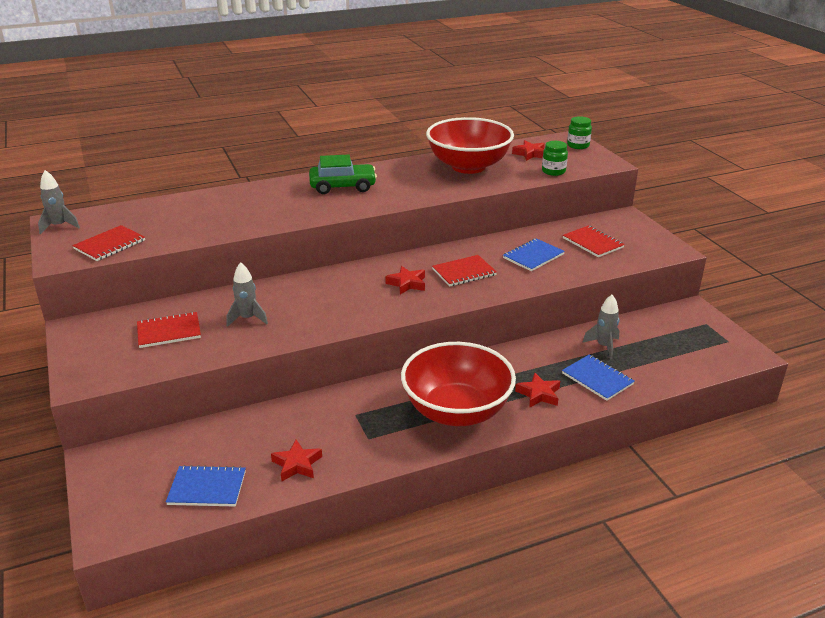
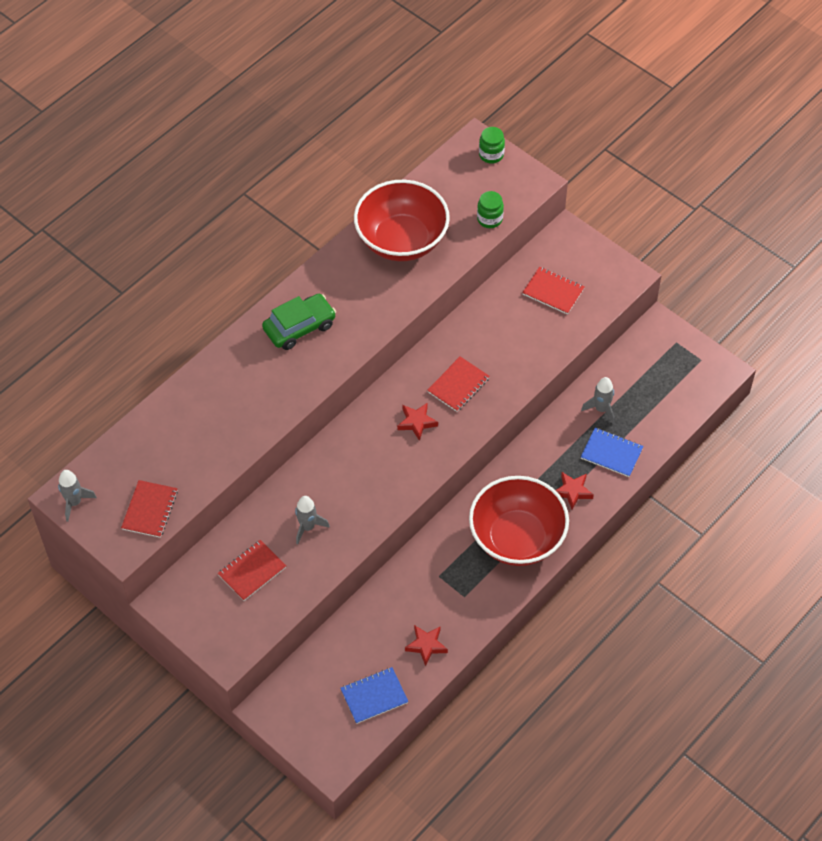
camera: 25 degrees left, 25 degrees up
blue notebook [503,238,565,271] -> none
red star [512,140,545,161] -> none

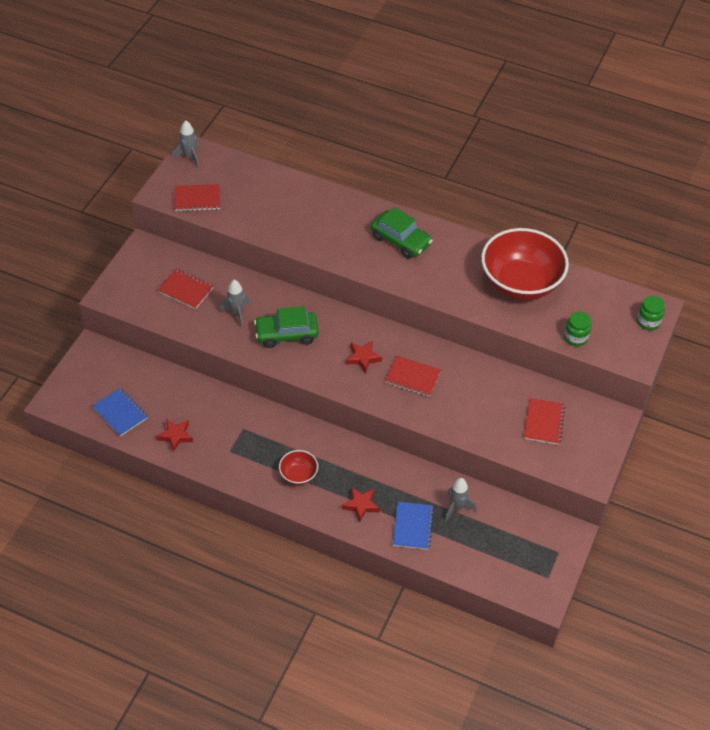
camera: 70 degrees right, 5 degrees down
red bowl [469,476,569,566] -> red bowl [279,450,318,485], size x0.44
none -> green car [254,306,319,348]

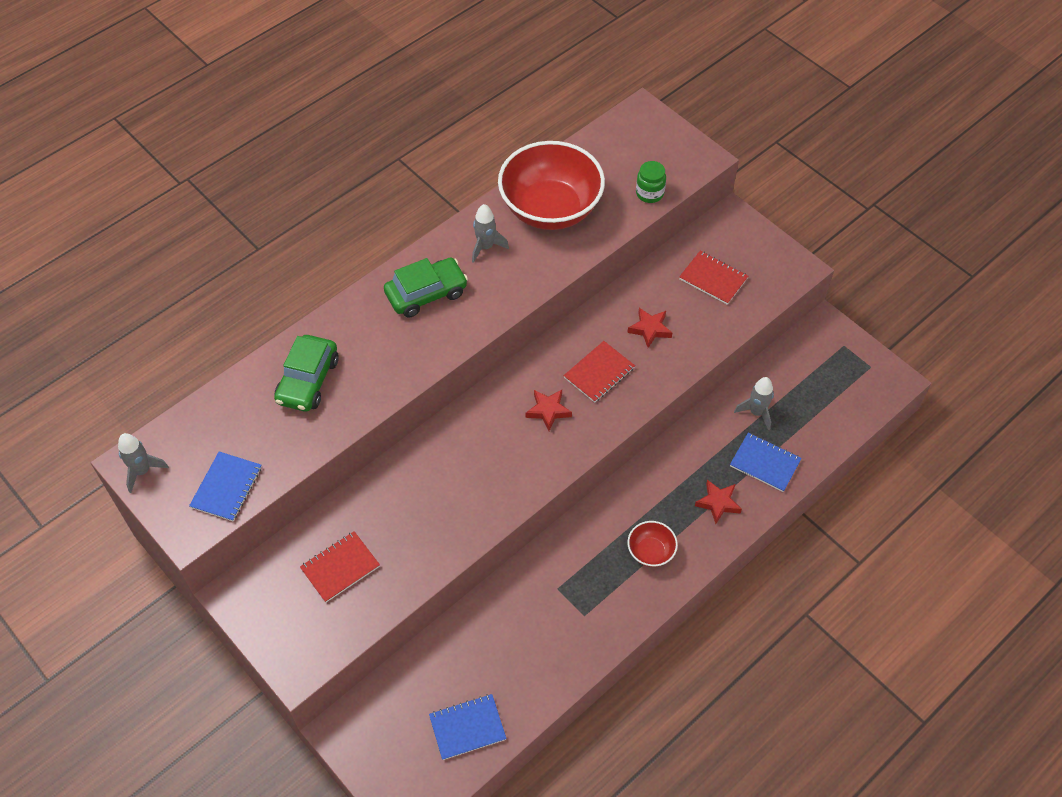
camera: 65 degrees left, 5 degrees up
red star [156,419,193,452] -> red star moved to [627,308,672,348]
red notebook [175,184,220,212] -> blue notebook [189,452,262,521]
grey rocket [219,280,250,327] -> grey rocket moved to [472,204,509,263]
green car [254,306,319,348] -> green car moved to [274,335,339,411]
green jar [637,296,665,330] -> none

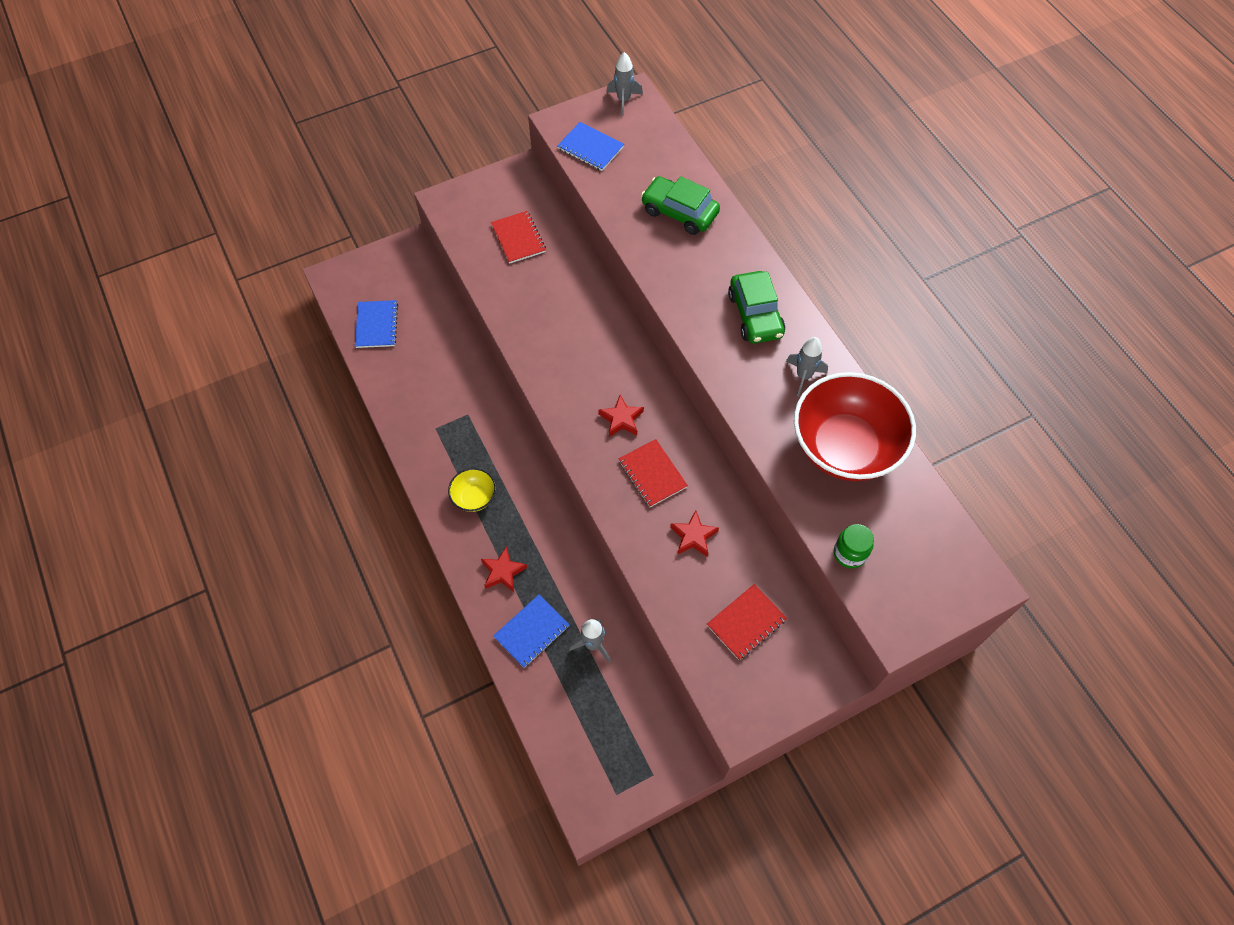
camera: 105 degrees right, 5 degrees up
red bowl [627,521,678,567] -> yellow bowl [448,468,496,512]

